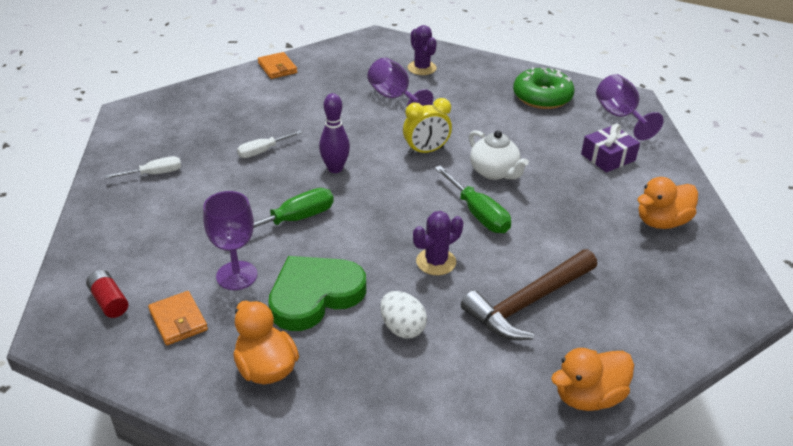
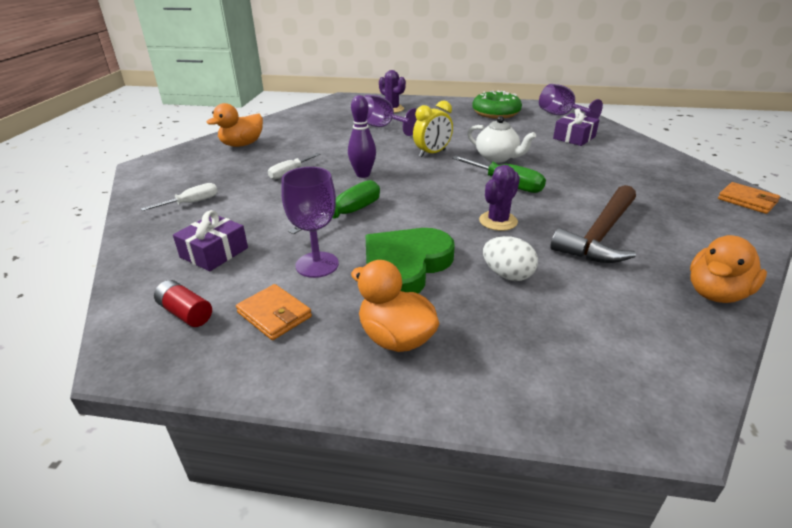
camera: 15 degrees left, 5 degrees down
orange wallet [258,52,297,79] -> orange wallet moved to [718,182,780,214]
orange duck [637,177,698,229] -> orange duck moved to [207,103,263,147]
none -> purple gift [173,210,248,271]

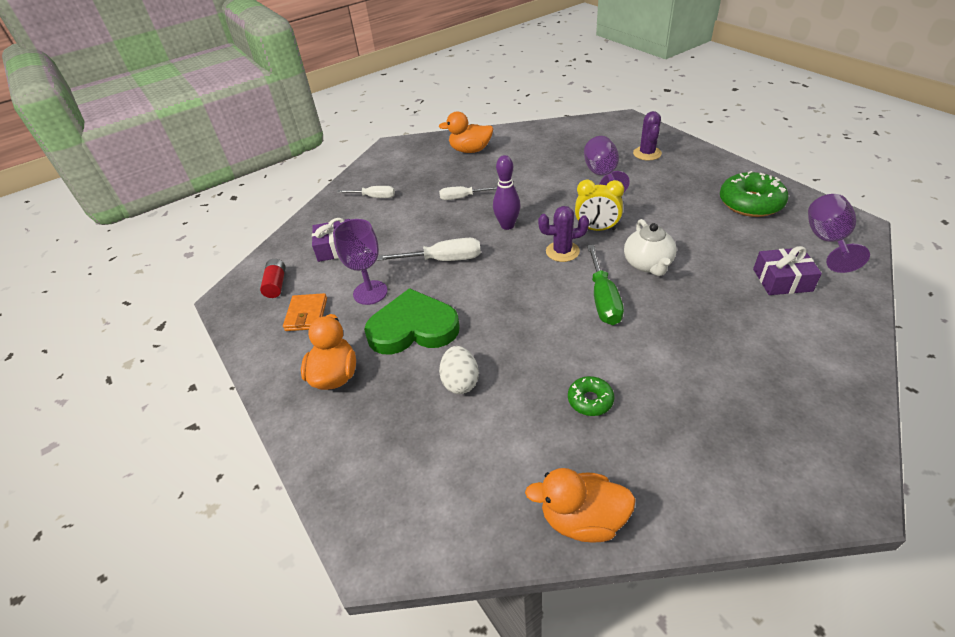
camera: 50 degrees right, 10 degrees up
green screwdriver [288,180,380,234] -> white screwdriver [377,238,481,261]
purple cactus [479,165,520,231] -> purple cactus moved to [538,206,589,262]
brown hammer [551,185,636,263] -> green donut [568,376,614,416]
orange wallet [718,182,780,214] -> none

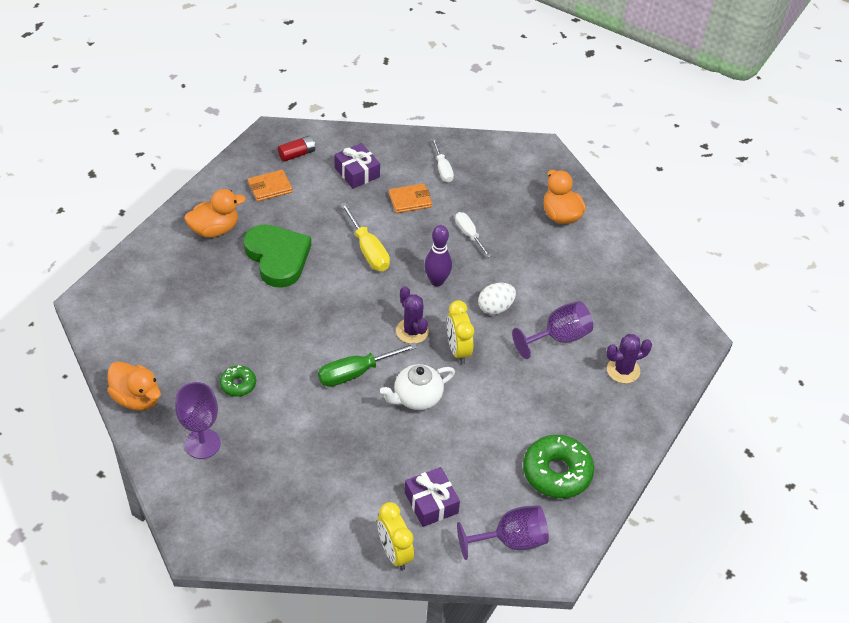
camera: 60 degrees right, 5 degrees up
purple goblet [333,219,388,305] -> purple goblet moved to [175,382,221,459]
white screwdriver [377,238,481,261] -> yellow screwdriver [340,202,390,271]
white egg [439,346,479,394] -> white egg moved to [478,283,516,315]
orange duck [525,468,636,543] -> orange duck turned 150 degrees clockwise [107,361,161,411]
none -> yellow clock [377,502,414,570]
none -> orange wallet [389,183,432,213]

